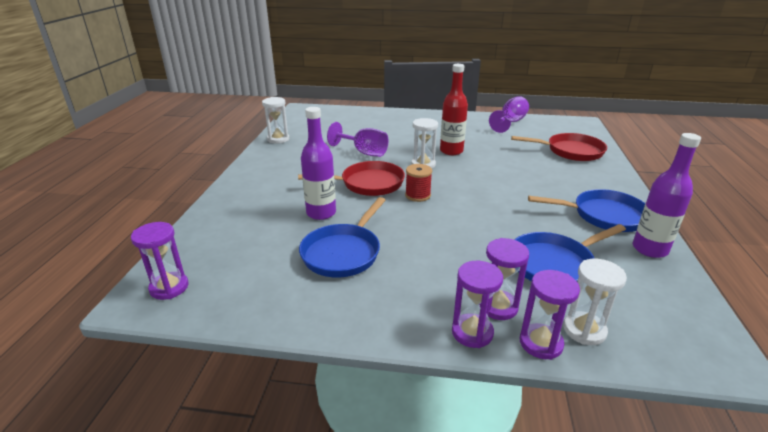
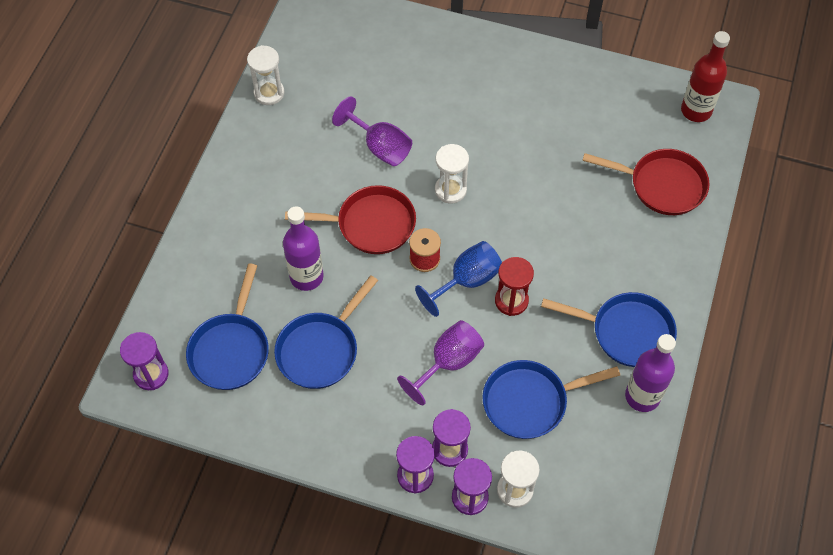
camera: 10 degrees right, 30 degrees up
red bottle [440,64,468,155] -> red bottle moved to [681,31,730,122]
purple goblet [489,96,529,133] -> purple goblet moved to [397,320,484,405]
none -> blue pan [186,263,269,390]
none -> blue goblet [415,241,502,317]
none -> red hourglass [495,257,534,316]

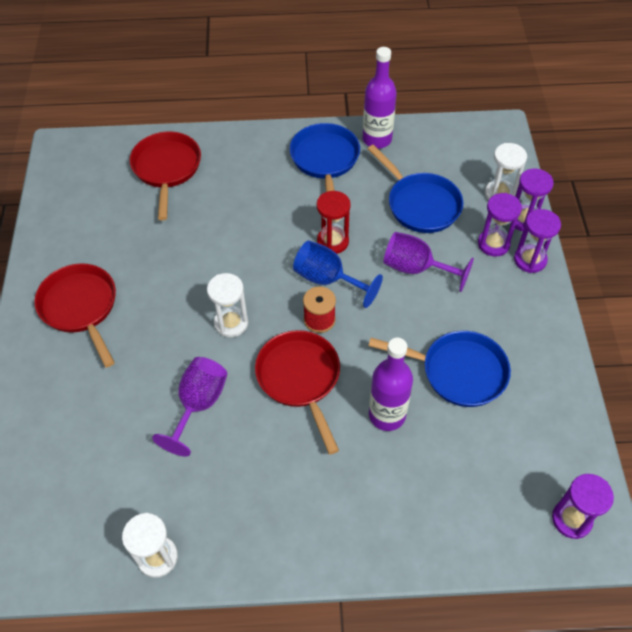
camera: 110 degrees left, 5 degrees down
blue pan [186,263,269,390] -> none
red bottle [681,31,730,122] -> none
none -> red pan [34,263,116,368]

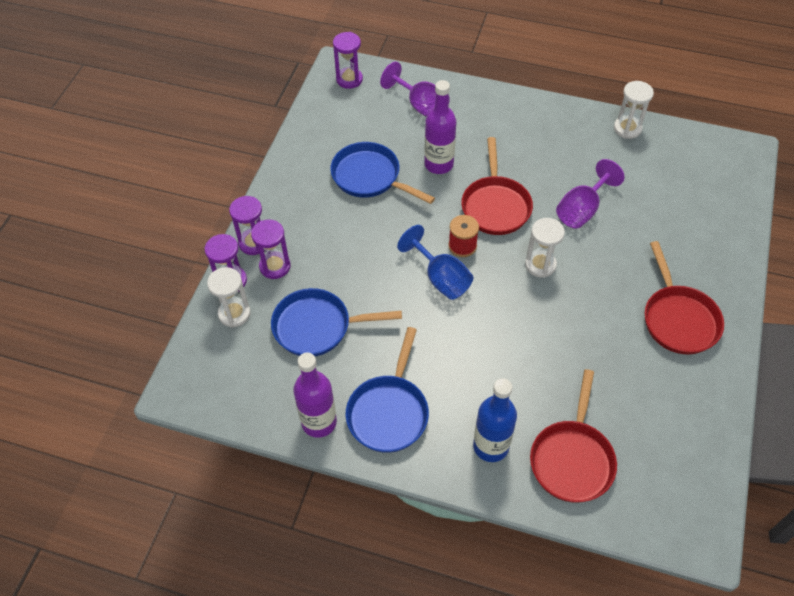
camera: 160 degrees left, 0 degrees up
red hourglass [317,191,351,254] -> none
blue pan [368,145,463,233] -> blue pan turned 75 degrees counterclockwise [271,288,402,356]
purple goblet [383,232,474,292] -> purple goblet moved to [380,61,450,117]
none -> blue bottle [473,378,517,462]

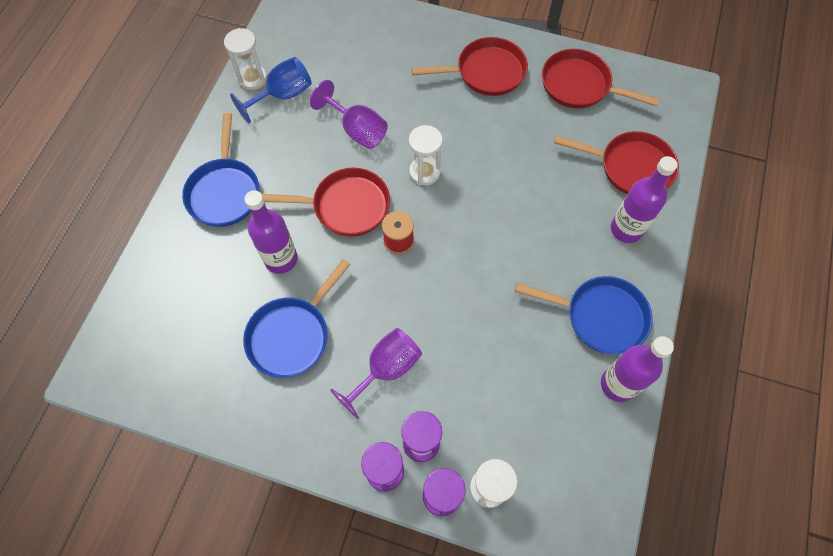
camera: 90 degrees left, 10 degrees up
blue pan [271,288,402,356] -> blue pan moved to [182,113,259,227]
purple hourglass [333,32,363,89] -> none
purple goblet [380,61,450,117] -> purple goblet moved to [330,328,422,419]
blue goblet [397,225,473,300] -> blue goblet moved to [230,57,312,123]
blue bottle [473,378,517,462] -> purple bottle [611,156,677,243]
none -> red pan [542,49,660,108]

